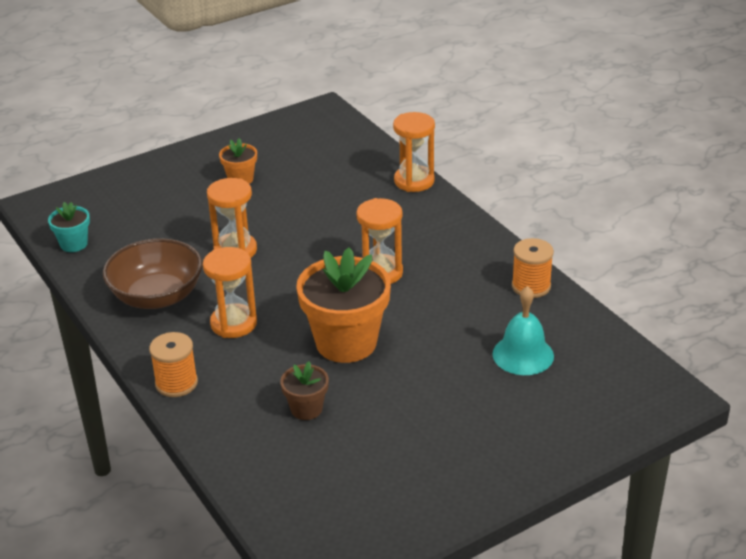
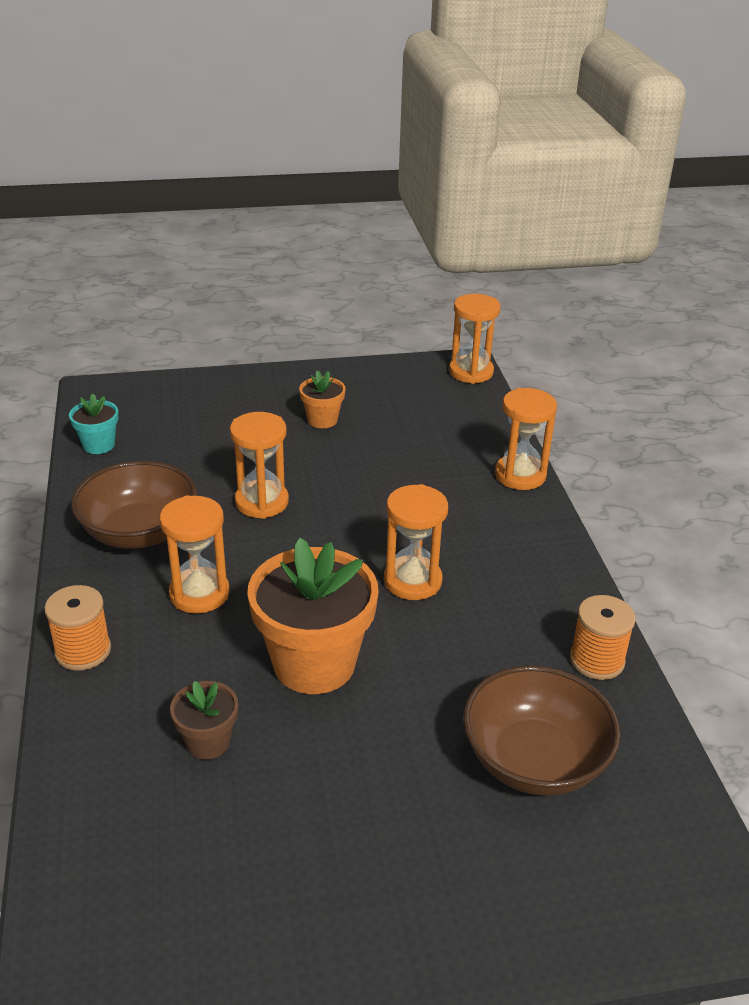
camera: 20 degrees right, 0 degrees up
turquoise bell [492,286,554,375] -> brown bowl [463,665,621,796]
none -> orange hourglass [449,294,500,384]

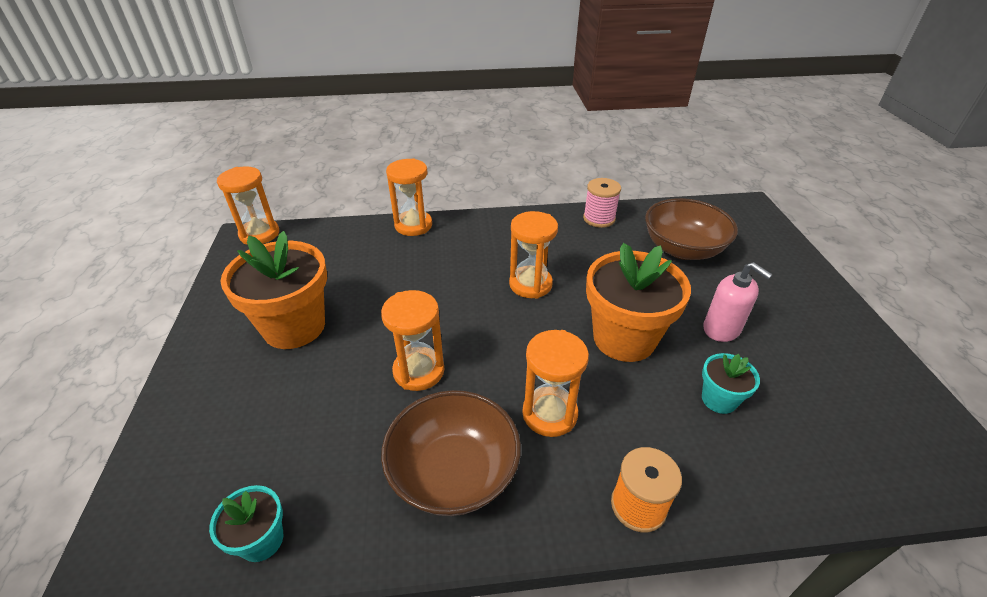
camera: 85 degrees left, 5 degrees up
brown flower pot [170,681,238,760] -> turquoise flower pot [702,353,760,414]
orange flower pot [299,370,345,428] -> orange flower pot [220,231,327,349], size x2.04
orange spool [570,595,636,680] -> pink spool [583,178,621,228]
none -> pink soap dispenser [703,262,773,342]

